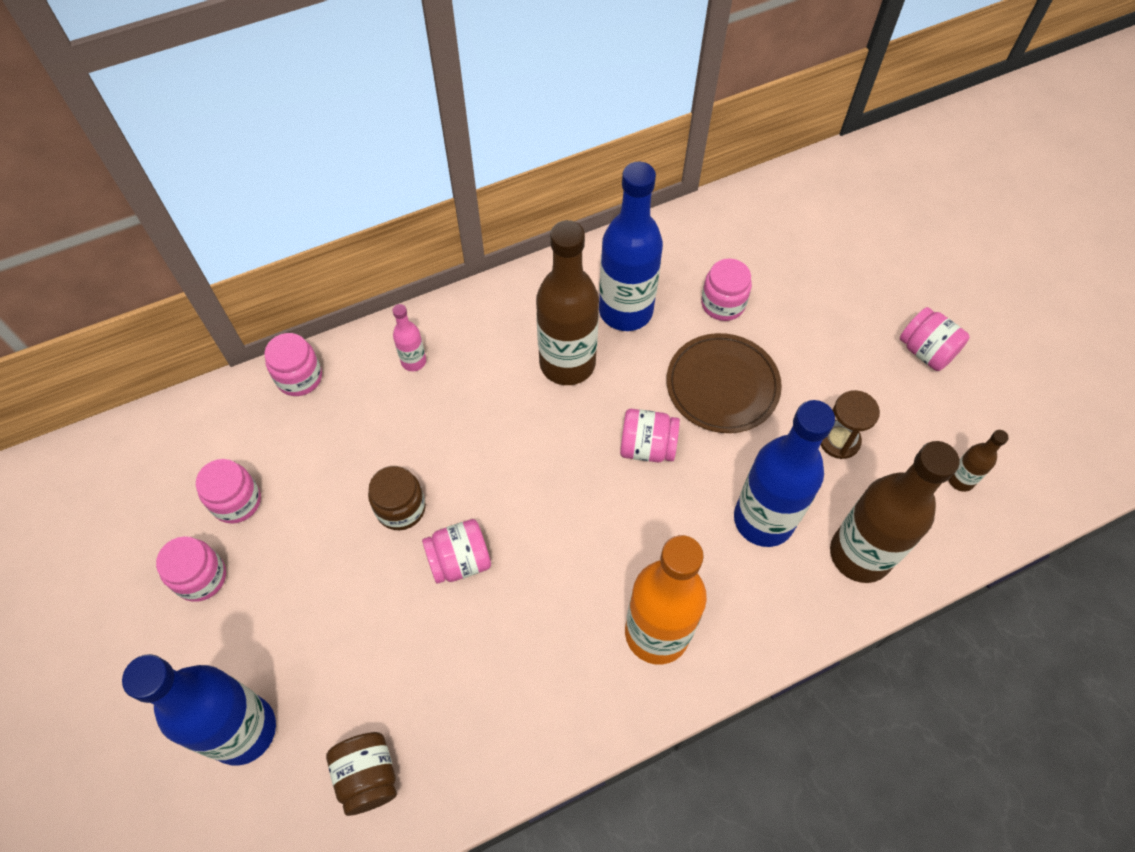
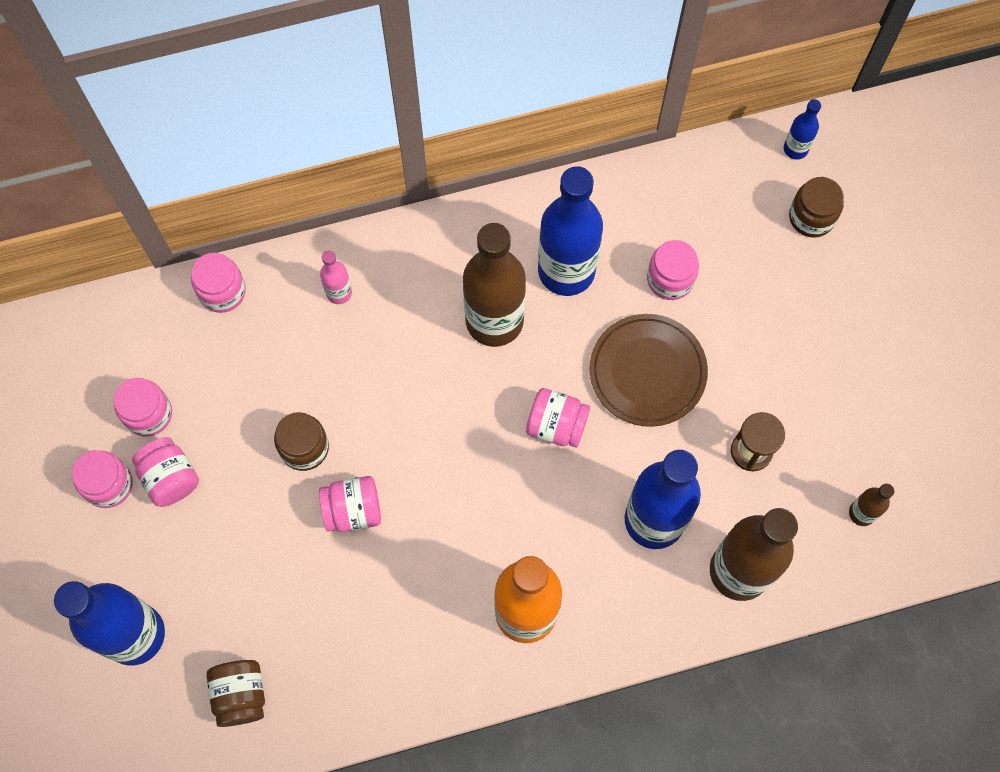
camera: 10 degrees right, 10 degrees up
pink jar [900,307,970,371] -> pink jar moved to [132,437,199,507]
none -> blue bottle [784,99,821,160]
none -> brown jar [789,177,844,238]

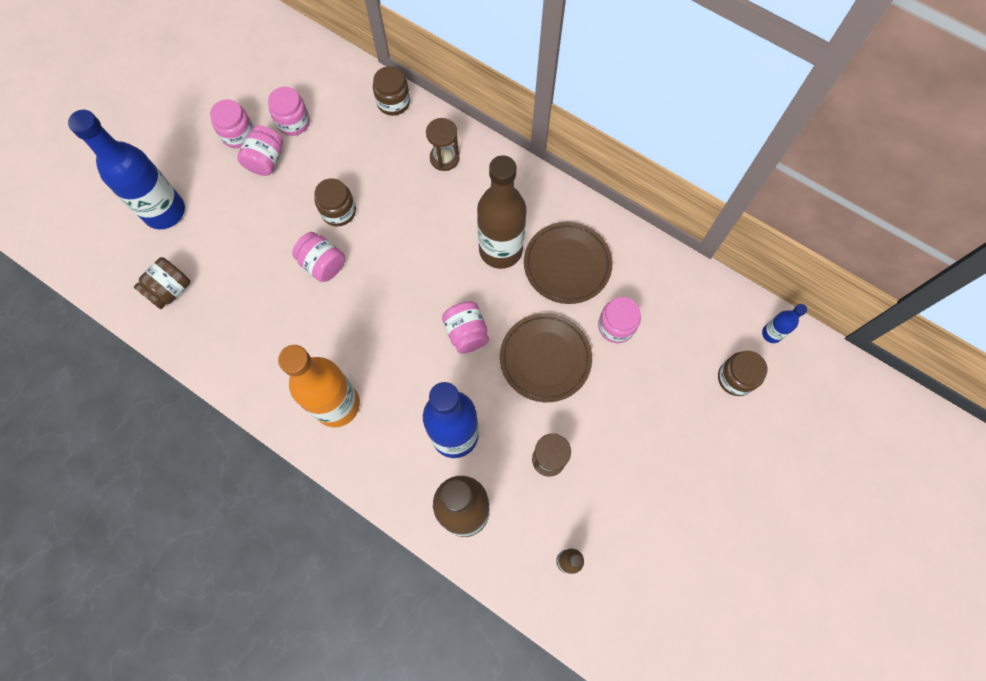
camera: 50 degrees right, 0 degrees up
pink jar [191,253,246,313] -> brown jar [373,66,410,116]
pink bottle [320,251,352,304] -> brown hourglass [426,118,459,171]
blue bottle [538,166,603,296] -> brown plate [524,222,613,304]

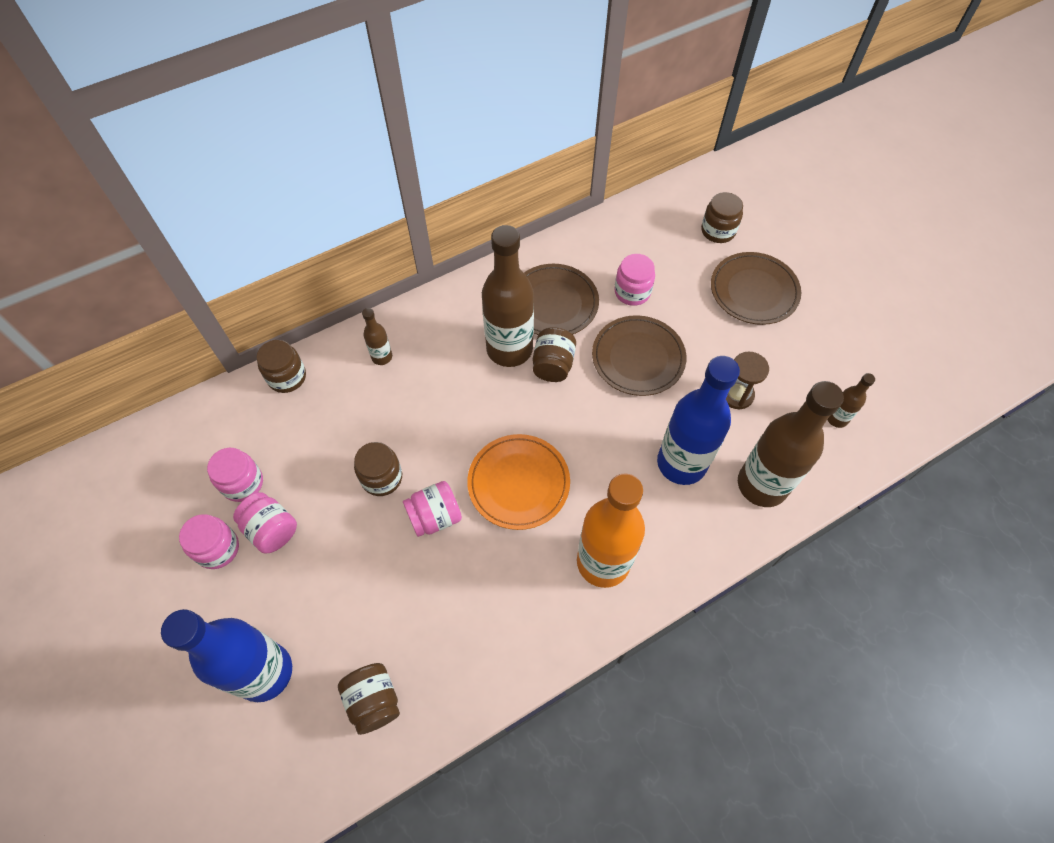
camera: 65 degrees left, 10 degrees down
brown hourglass [426,118,459,171] -> brown bottle [362,308,392,365]
pink jar [442,301,489,353] -> none
blue bottle [762,304,807,343] -> none
none -> orange plate [467,434,570,530]
none -> brown jar [533,327,576,382]
none -> brown plate [711,252,801,325]

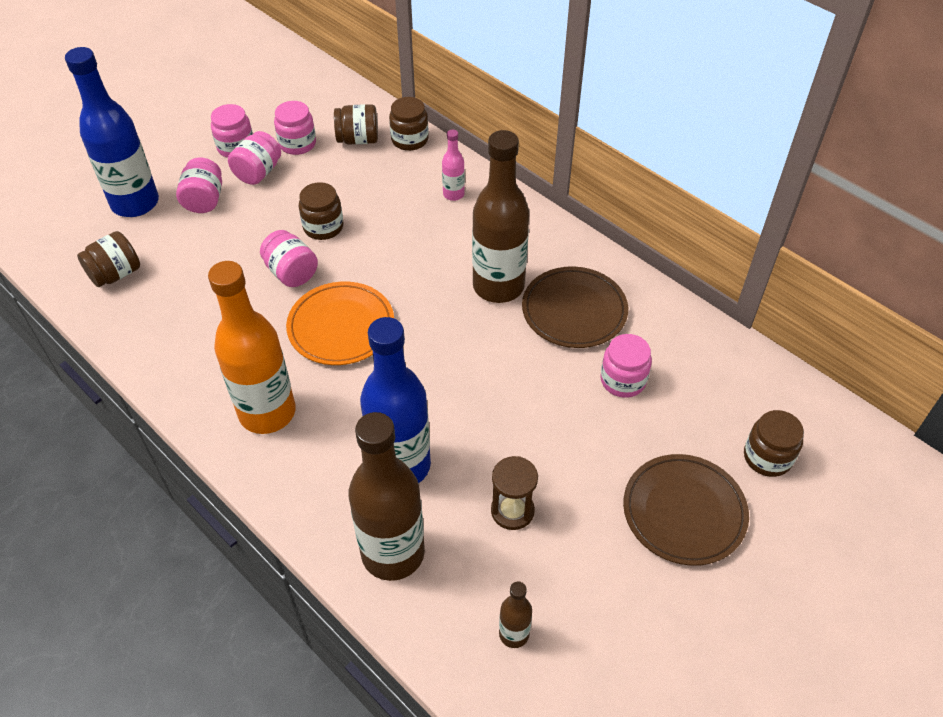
camera: 75 degrees right, 10 degrees down
brown bottle [362,308,392,365] -> pink bottle [442,130,465,201]
brown jar [533,327,576,382] -> brown jar moved to [334,104,378,145]
brown plate [592,315,686,396] -> none
none -> pink jar [176,158,222,213]

